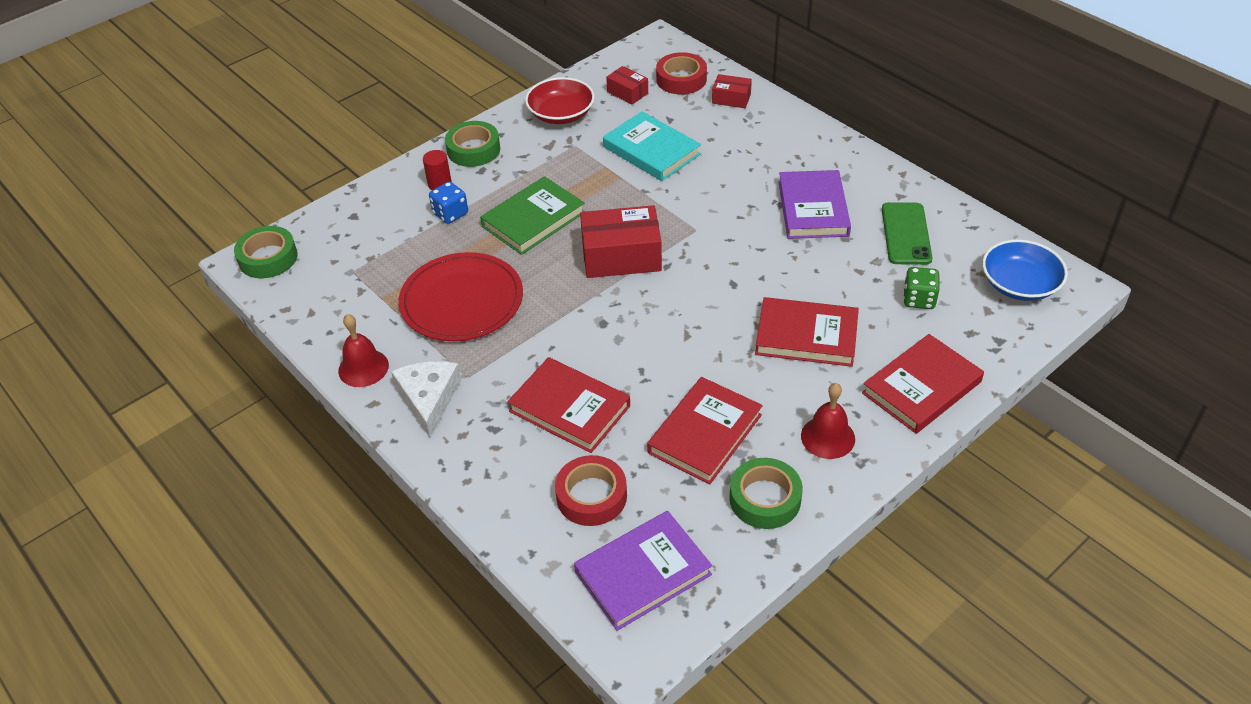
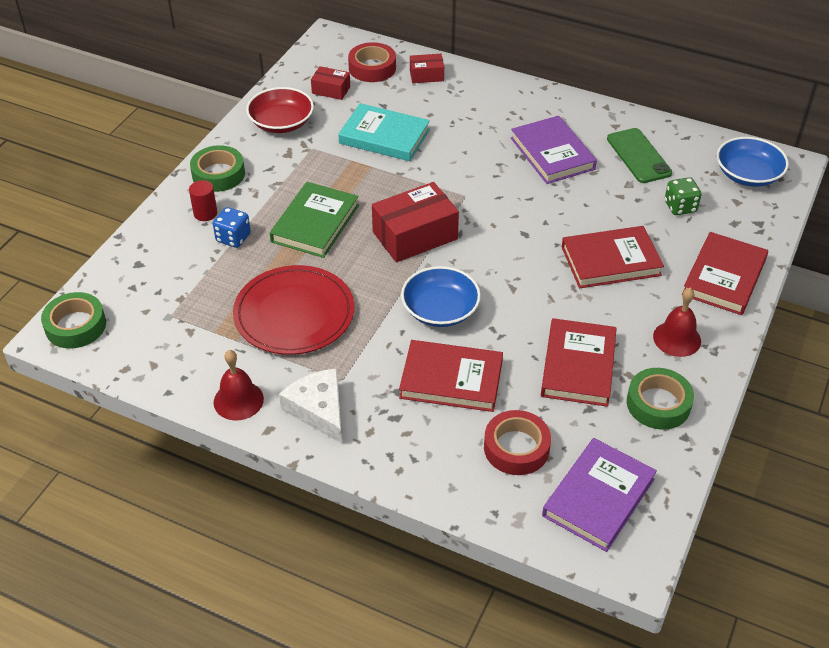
camera: 25 degrees left, 0 degrees up
none -> blue bowl [401,266,481,327]

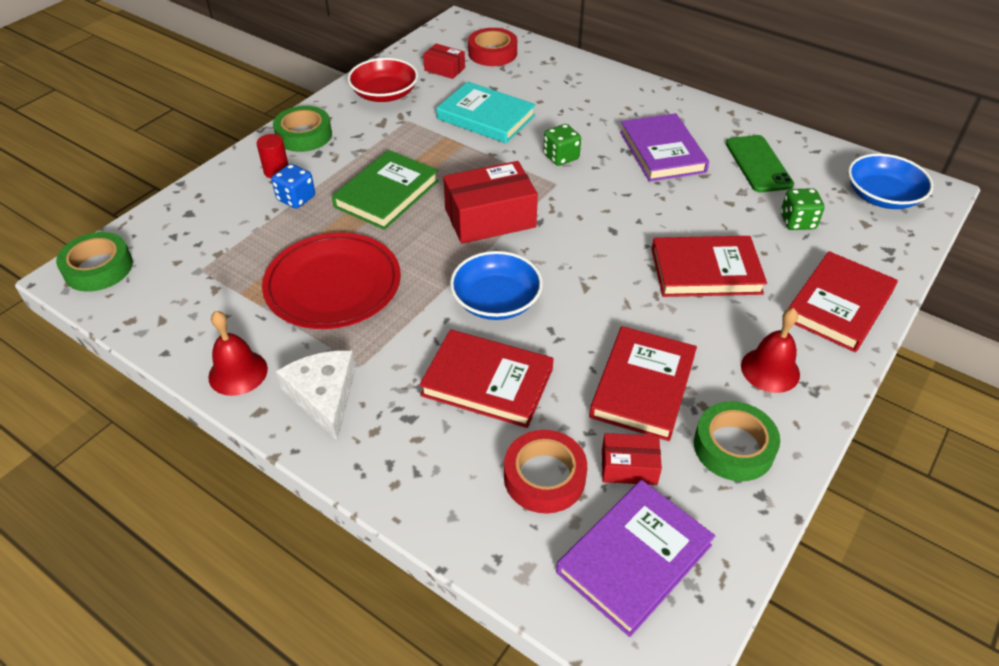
camera: 10 degrees right, 0 degrees up
red box [410,54,444,83] -> red box moved to [602,433,662,485]
none -> green dice [543,124,581,166]

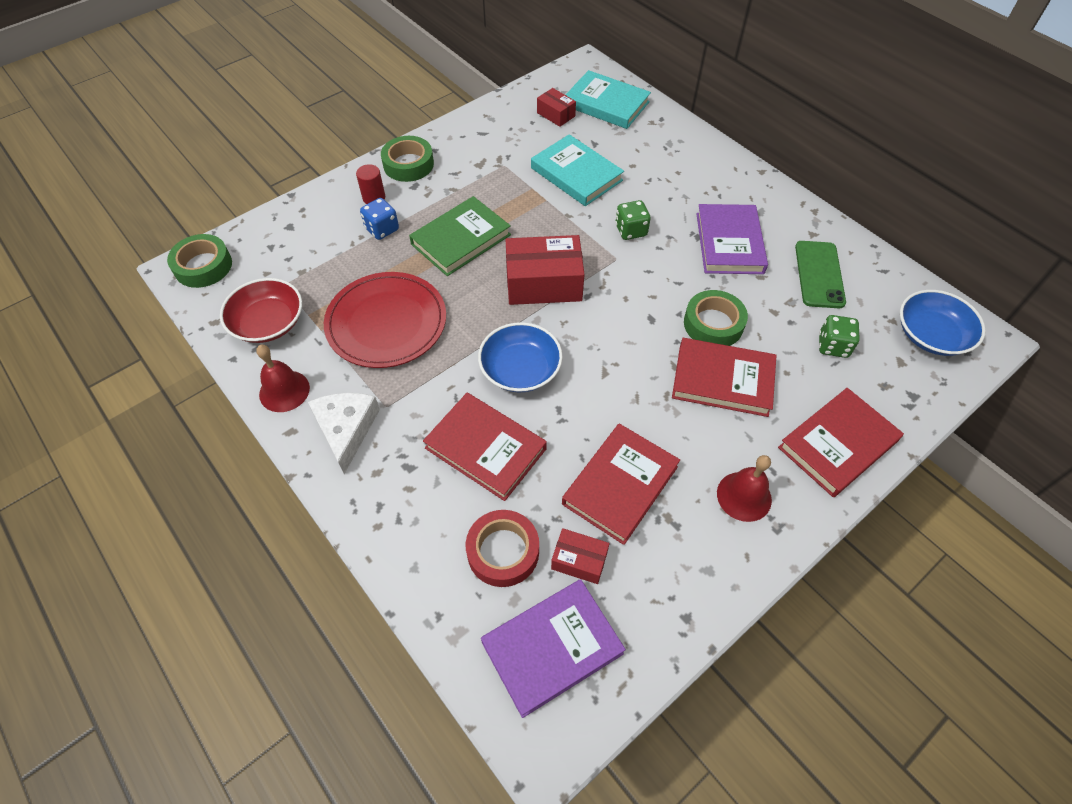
camera: 15 degrees right, 10 degrees up
red bowl [347,58,418,102] -> red bowl moved to [220,278,302,343]
red tape [468,28,517,66] -> turquoise book [566,70,651,129]
green tape [694,401,780,481] -> green tape moved to [684,290,748,346]

